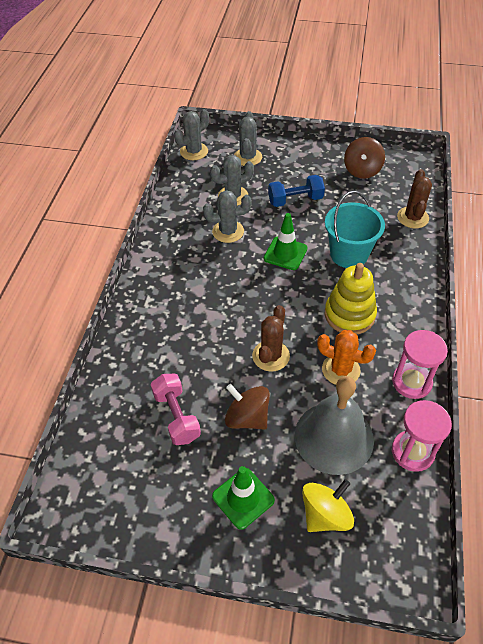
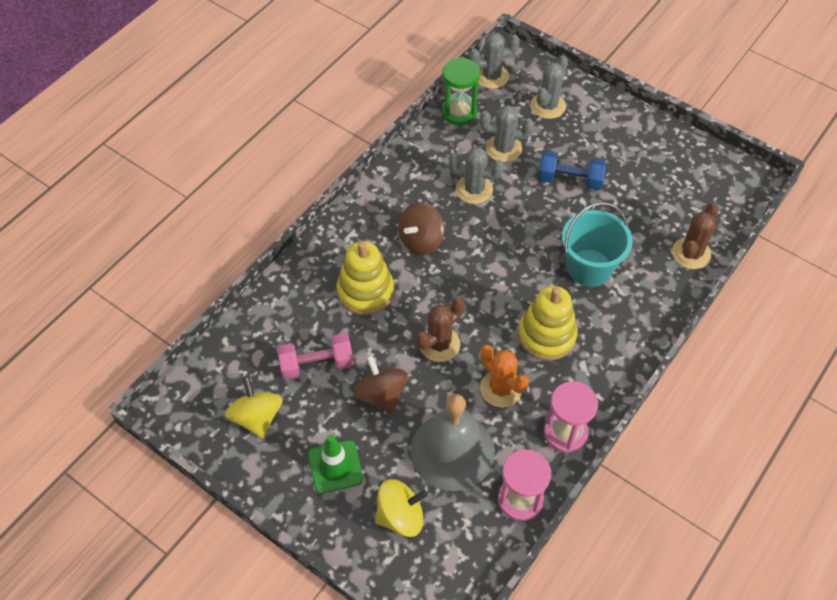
camera: 25 degrees right, 5 degrees up
pink dumbbell [151,374,201,445] -> pink dumbbell turned 75 degrees clockwise [277,333,354,380]
green traffic cone [264,213,308,270] -> none
brown spinning top [344,137,385,179] -> brown spinning top moved to [398,202,444,255]
none -> yellow spinning top [225,377,283,439]
none -> yellow stacking toy [337,241,394,315]
none -> green hourglass [441,58,480,125]

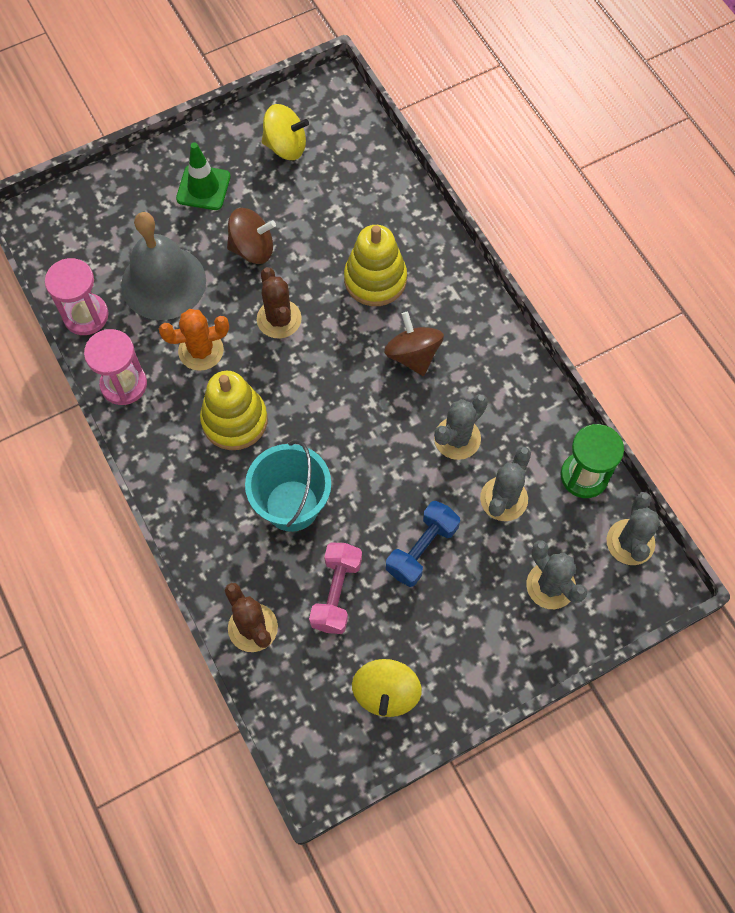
camera: 115 degrees right, 10 degrees up
pink dumbbell [277,333,354,380] -> pink dumbbell moved to [309,542,362,634]
yellow spinning top [375,479,428,537] -> yellow spinning top moved to [352,659,422,717]

